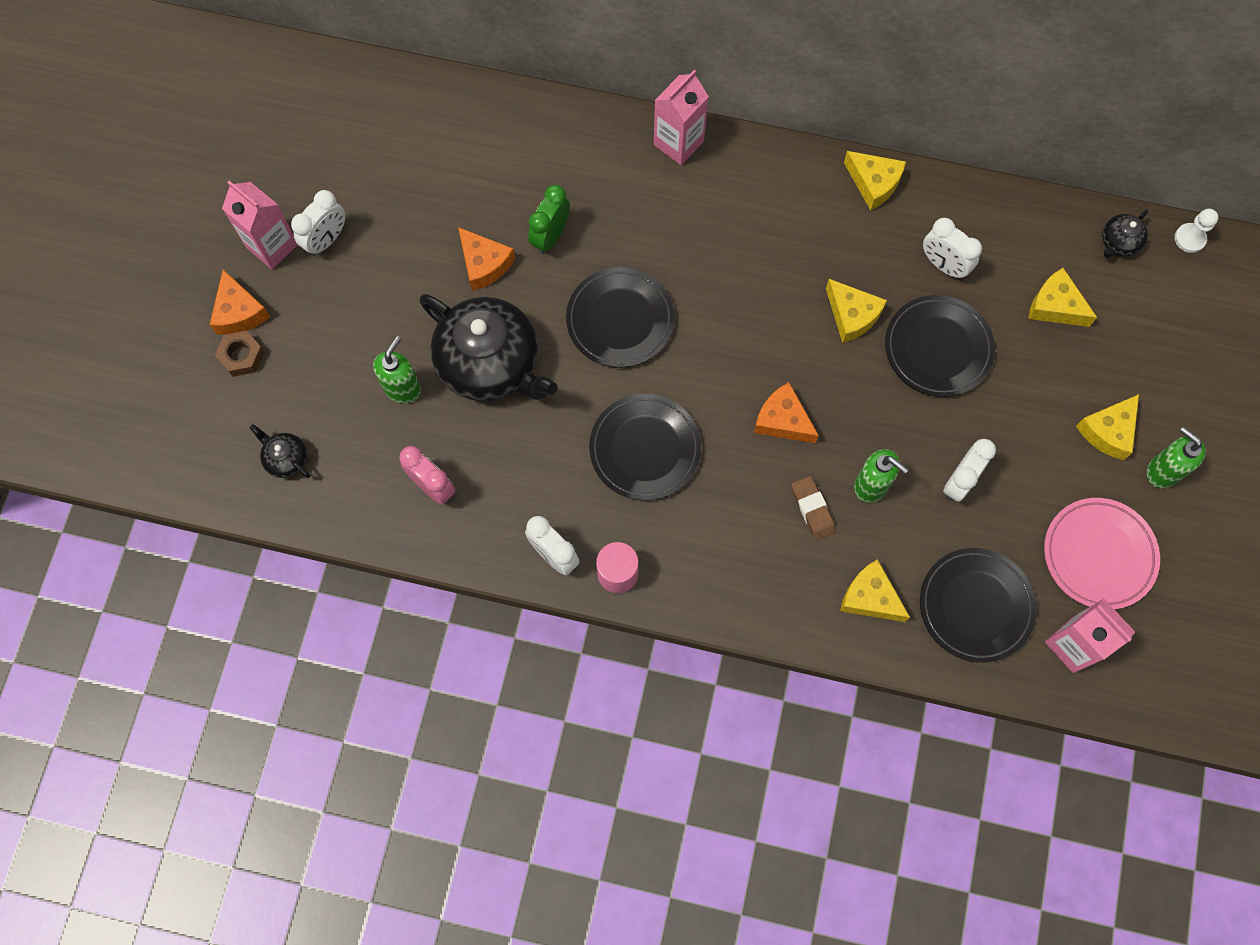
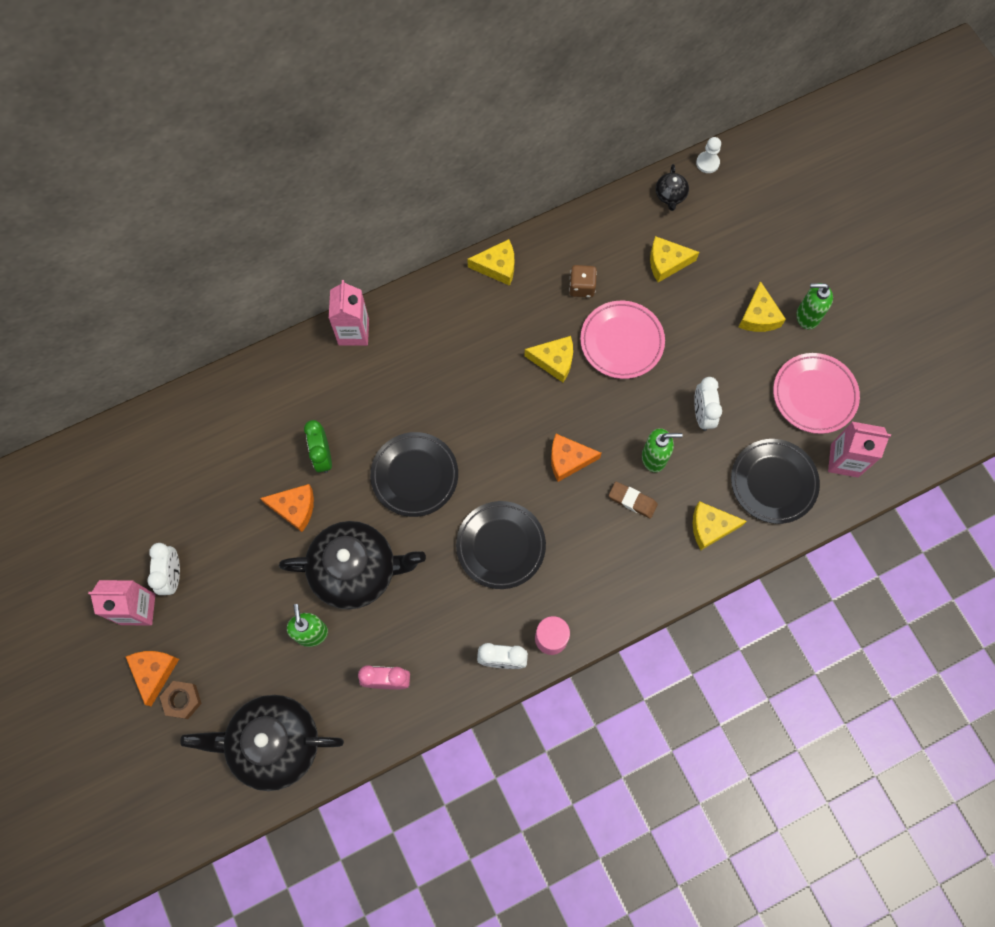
camera: 40 degrees left, 0 degrees up
orange cheese [210,270,270,335] -> orange cheese turned 120 degrees counterclockwise [126,651,179,706]
black teapot [249,424,310,478] -> black teapot [180,695,344,791], size x2.34
black plate [885,295,995,397] -> pink plate [580,301,665,379]
white clock [923,218,982,279] -> brown dice [569,265,597,298]

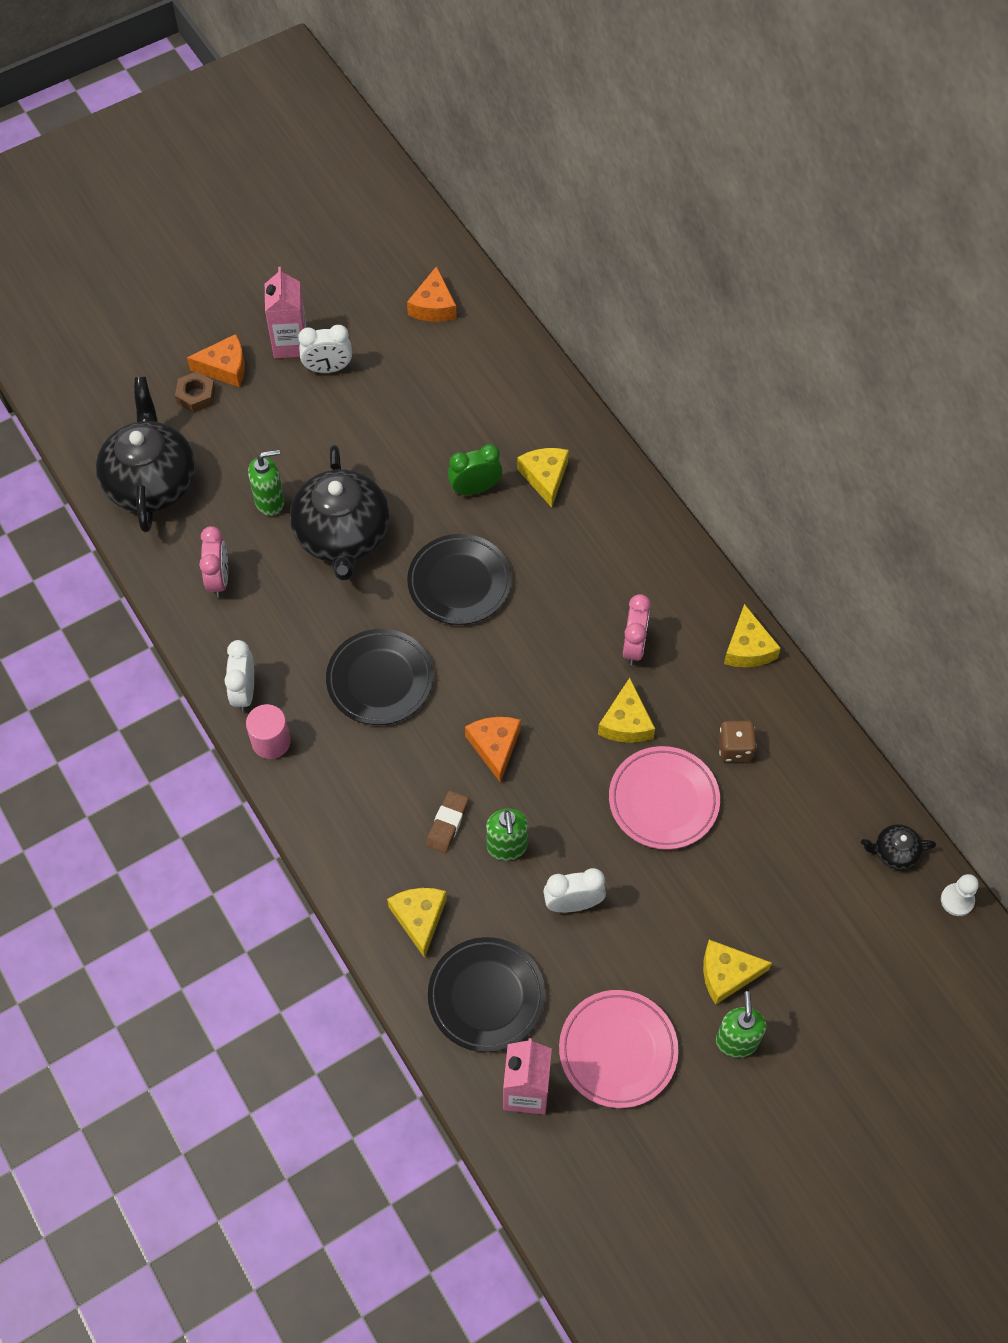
camera: 85 degrees right, 10 degrees down
orange cheese [260,484,314,532] -> orange cheese moved to [407,266,457,322]
pink carton [329,280,369,346] -> none
yellow cheese [650,236,699,282] -> yellow cheese moved to [517,448,569,508]
none -> pink clock [623,594,651,665]

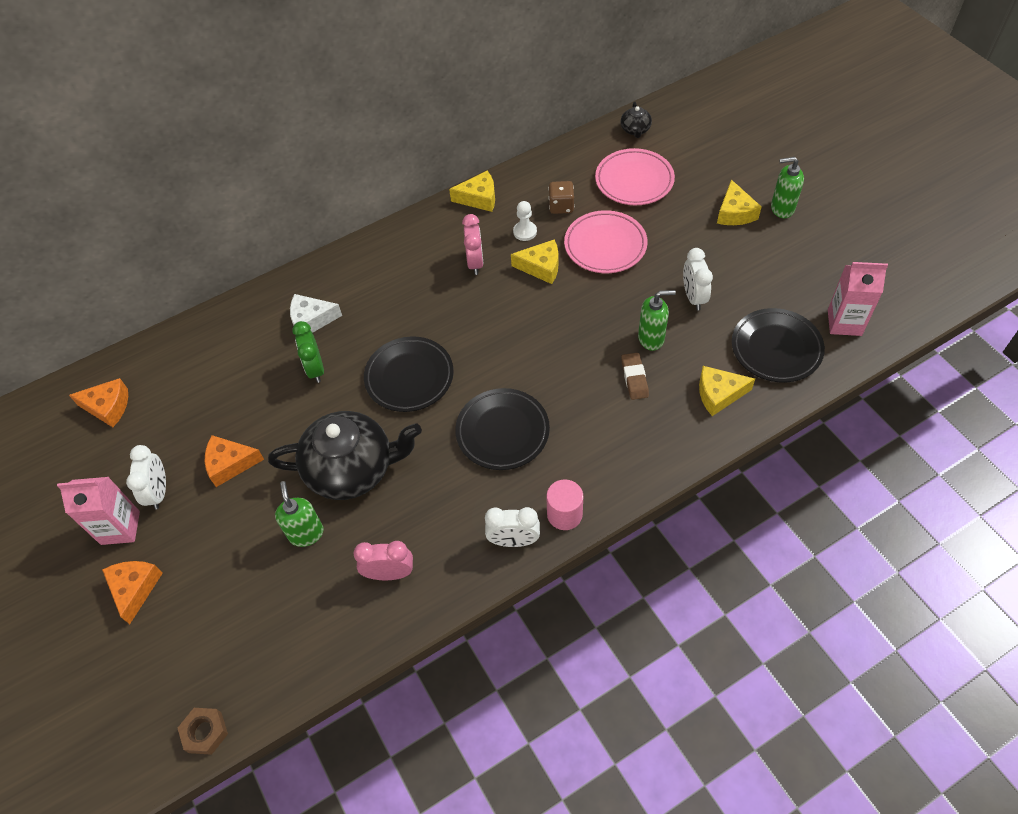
camera: 85 degrees left, 5 degrees down
black teapot [96,377,196,533] -> none
brown nut [175,371,215,413] -> brown nut moved to [178,708,228,755]
brown eraser [426,791,469,853] -> brown eraser turned 60 degrees clockwise [621,353,649,400]
orange cheese [465,717,521,783] -> orange cheese moved to [205,435,264,487]
yellow cheese [517,448,569,508] -> white cheese [290,294,342,333]
pink plate [559,990,679,1108] -> pink plate moved to [595,148,675,205]
pink clock [623,594,651,665] -> pink clock turned 75 degrees clockwise [462,214,484,275]
white pawn [941,874,979,916] -> white pawn moved to [513,201,537,241]

